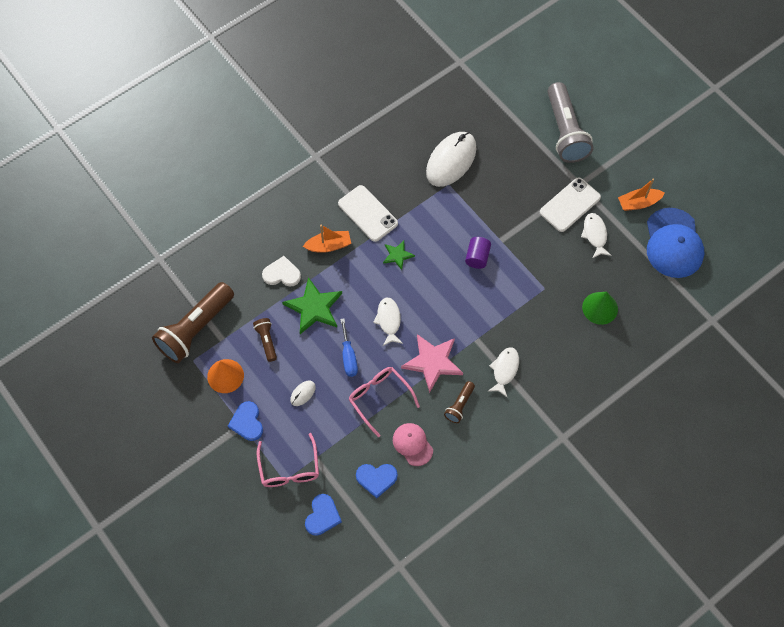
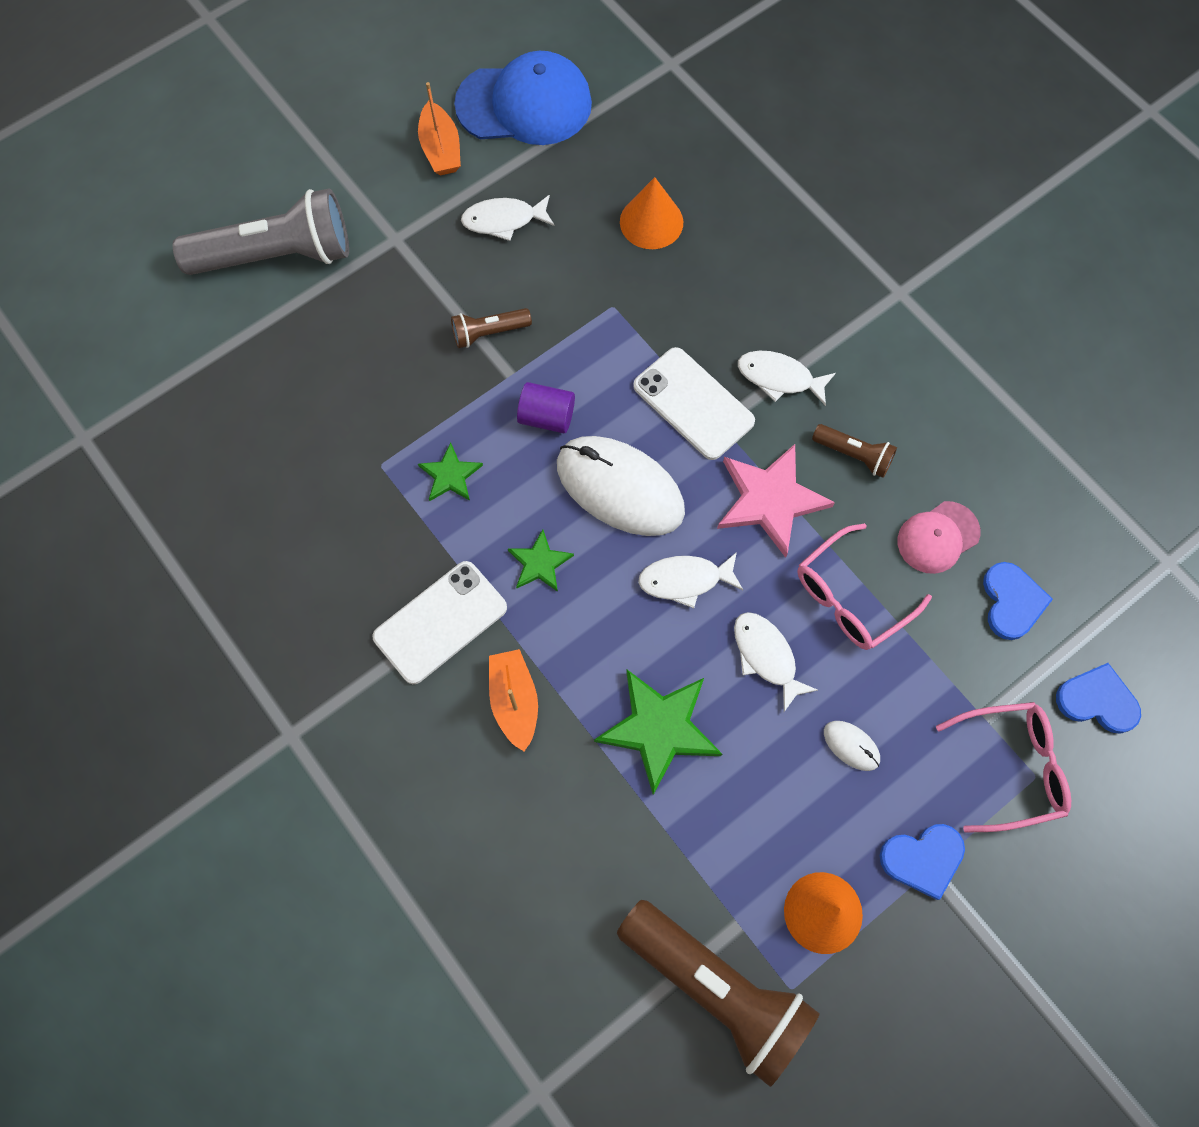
camera: 90 degrees left, 5 degrees up
brown flashlight [253,318,277,362] -> brown flashlight moved to [451,308,532,348]
white heart [262,256,301,287] -> none
blue screwdriver [340,318,358,377] -> white fish [734,612,818,712]
white mouse [426,132,476,187] -> white mouse moved to [557,436,685,536]
white phone [540,177,601,232] -> white phone moved to [633,347,755,460]
green cone [582,292,618,325] -> orange cone [620,177,683,249]
none -> green star [418,442,483,501]

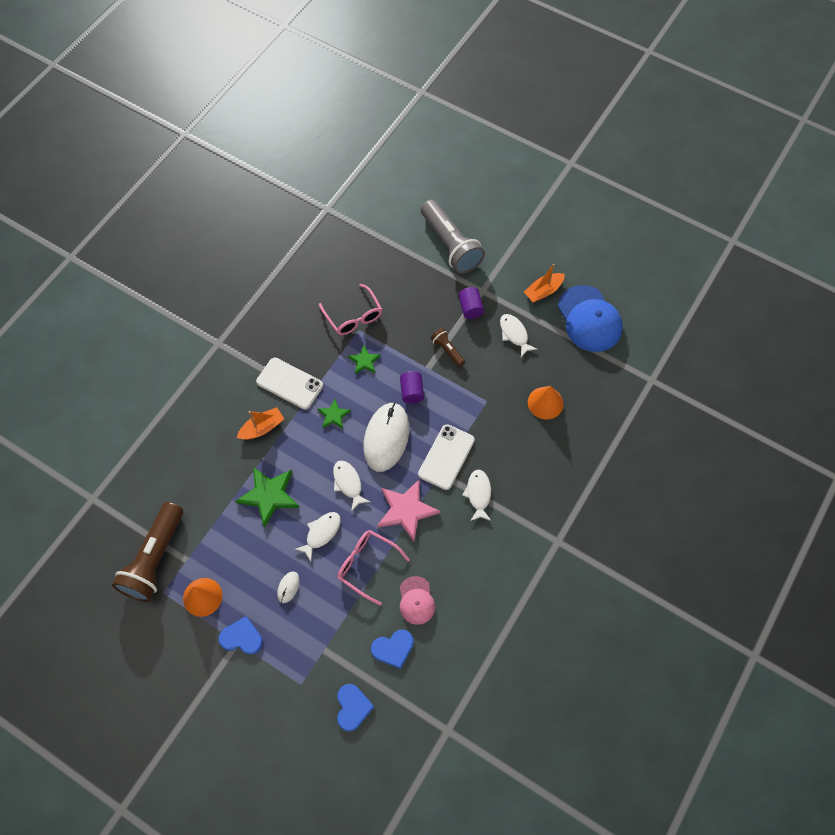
camera: 70 degrees right, 5 degrees down
brown flashlight [812,424,897,478] -> none
blue heart [880,824,965,900] -> blue heart turned 135 degrees clockwise [218,616,263,654]
pink cap [898,501,980,574] -> pink cap turned 135 degrees counterclockwise [400,576,435,625]
pink glasses [936,702,1071,833] -> pink glasses moved to [319,284,382,335]
none -> purple cylinder [458,287,484,319]

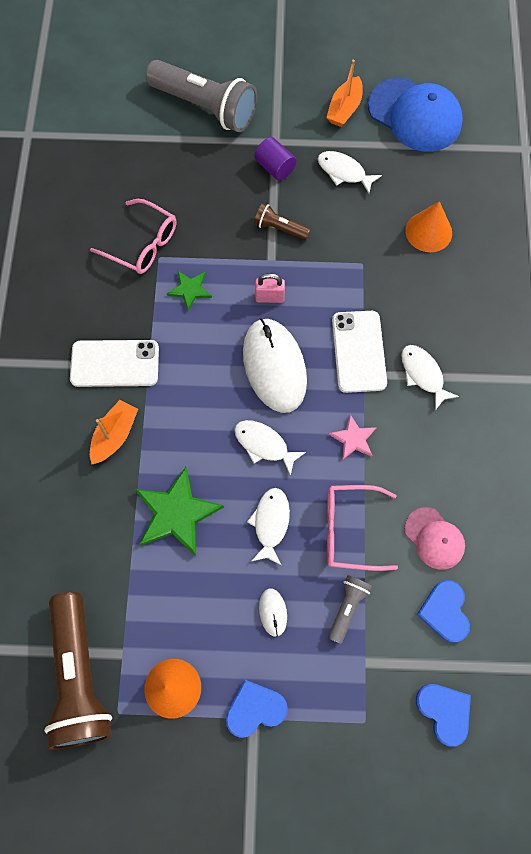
camera: 30 degrees left, 5 degrees up
green star [318,399,351,429] -> none
blue heart [371,629,414,669] -> blue heart turned 135 degrees clockwise [417,580,470,643]
pink star [377,479,440,541] -> pink star [329,414,377,460], size x0.55
purple cylinder [400,371,424,404] -> pink padlock [255,273,285,303]
none -> grey flashlight [328,575,372,644]

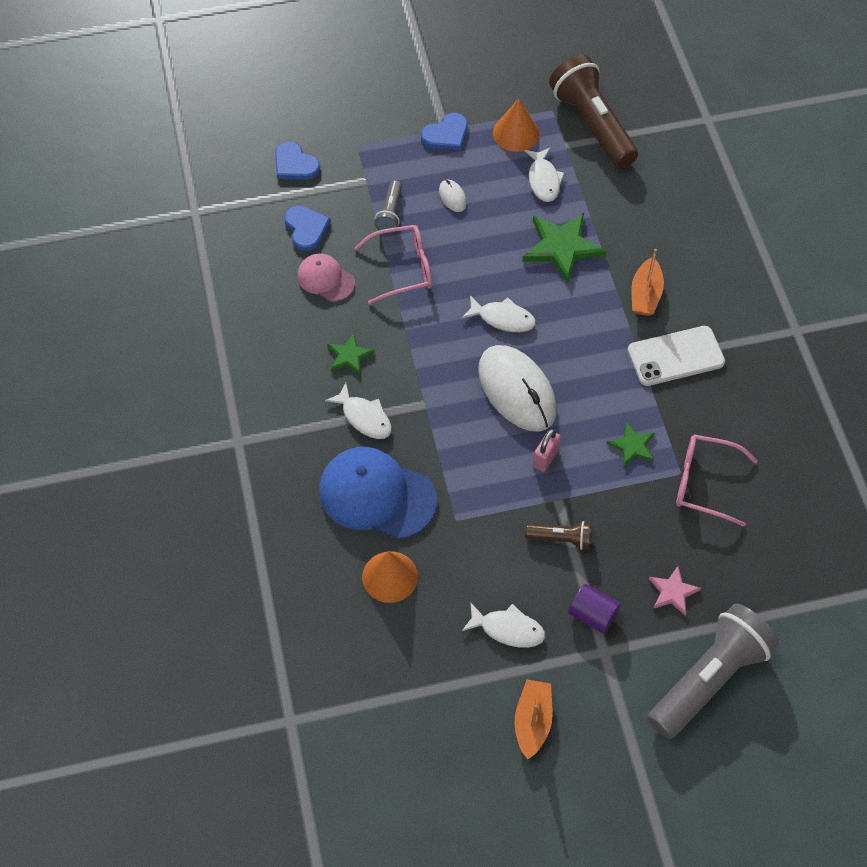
camera: 165 degrees right, 10 degrees down
grey flashlight [145,60,257,132] -> grey flashlight turned 120 degrees clockwise [648,603,779,739]
white fish [247,488,290,565] -> white fish moved to [524,147,565,202]
pink padlock [255,273,285,303] -> pink padlock turned 45 degrees counterclockwise [533,429,561,472]
pink star [329,414,377,460] -> pink star moved to [649,566,701,616]
white phone [332,311,387,393] -> none
blue cap [368,77,463,152] -> blue cap moved to [319,447,437,540]
none -> green star [327,333,375,375]

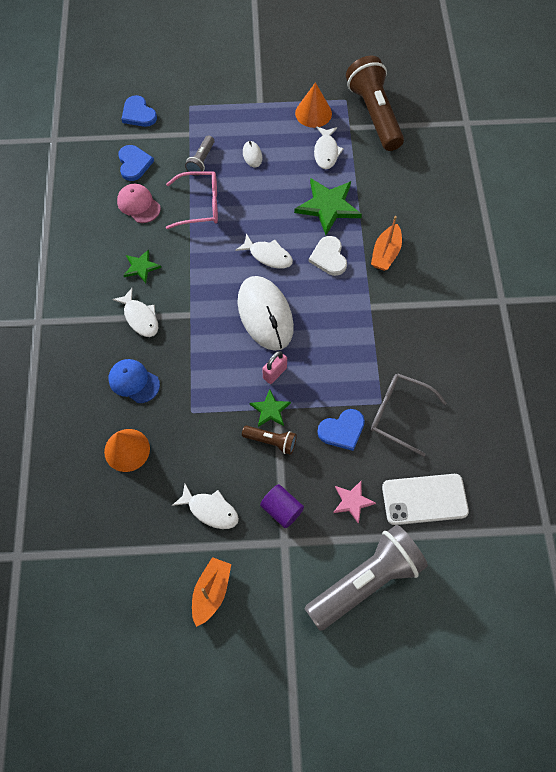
camera: 10 degrees right, 5 degrees up
blue cap [319,447,437,540] -> blue cap [109,359,160,403], size x0.56
blue heart [421,113,468,151] -> blue heart moved to [317,409,365,451]
green star [607,422,655,467] -> green star moved to [250,389,291,427]
white phone [627,326,725,386] -> white phone moved to [382,474,469,525]
pink glasses [676,434,758,527] -> grey glasses [371,374,447,457]
none -> white heart [308,236,347,276]

